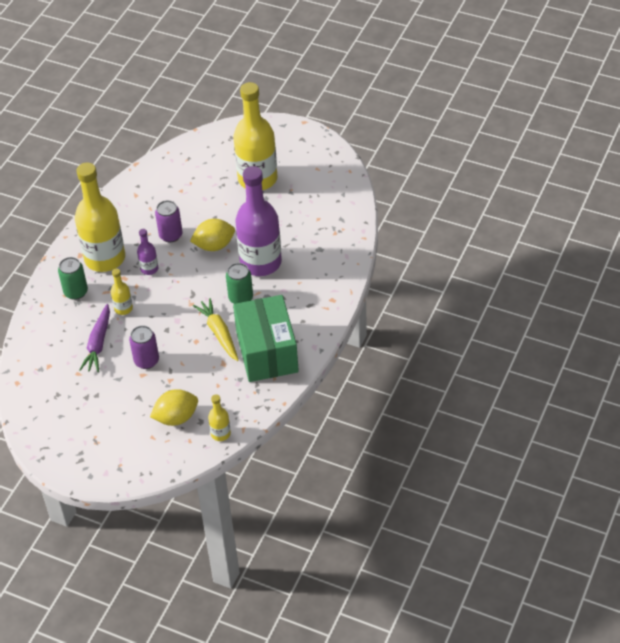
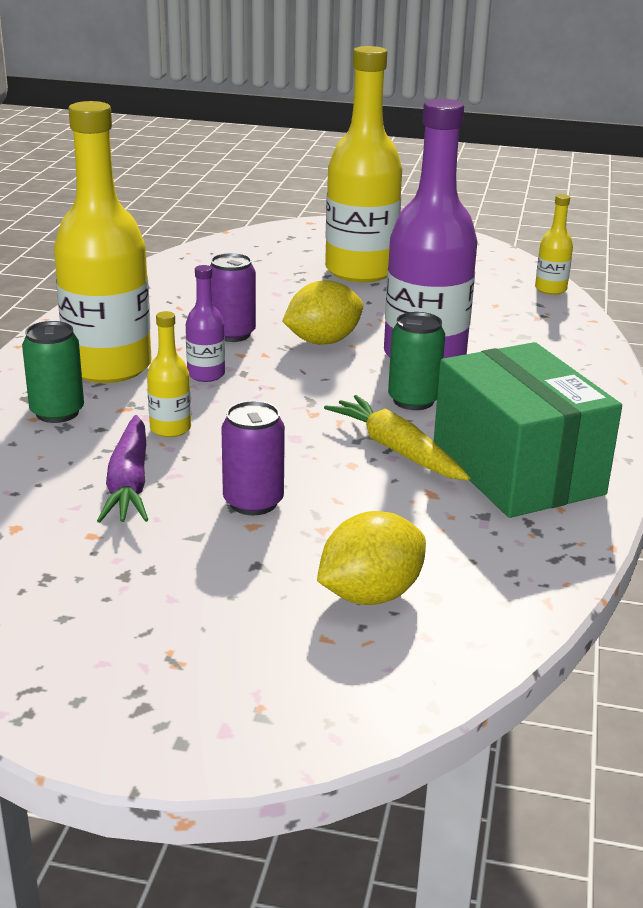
camera: 15 degrees left, 20 degrees down
yellow bottle [208,394,231,441] -> yellow bottle moved to [535,194,573,295]

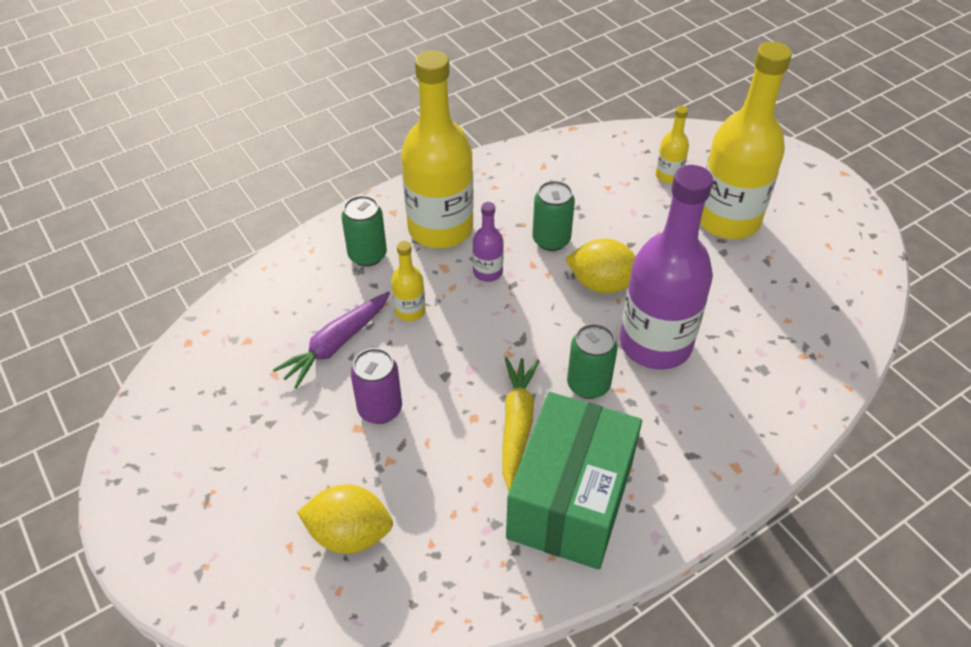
camera: 45 degrees right, 20 degrees up
purple can [210,253,256,342] -> green can [532,181,575,251]
yellow bottle [535,194,573,295] -> yellow bottle moved to [655,106,689,184]

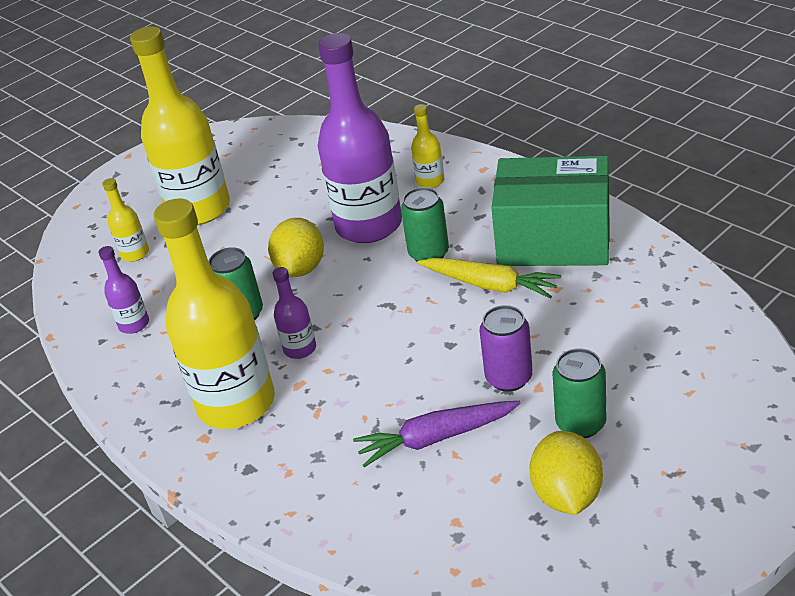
camera: 95 degrees left, 10 degrees down
purple carrot [273,291,390,389] -> purple carrot turned 135 degrees clockwise [353,401,521,468]
yellow lemon [297,484,393,554] -> yellow lemon moved to [530,431,603,515]
green can [341,195,387,267] -> green can moved to [553,348,606,438]
yellow bottle [391,241,426,321] -> yellow bottle moved to [411,104,445,188]
yellow carrot [502,357,539,490] -> yellow carrot turned 150 degrees counterclockwise [417,258,561,299]
none -> purple bottle [98,246,149,334]

